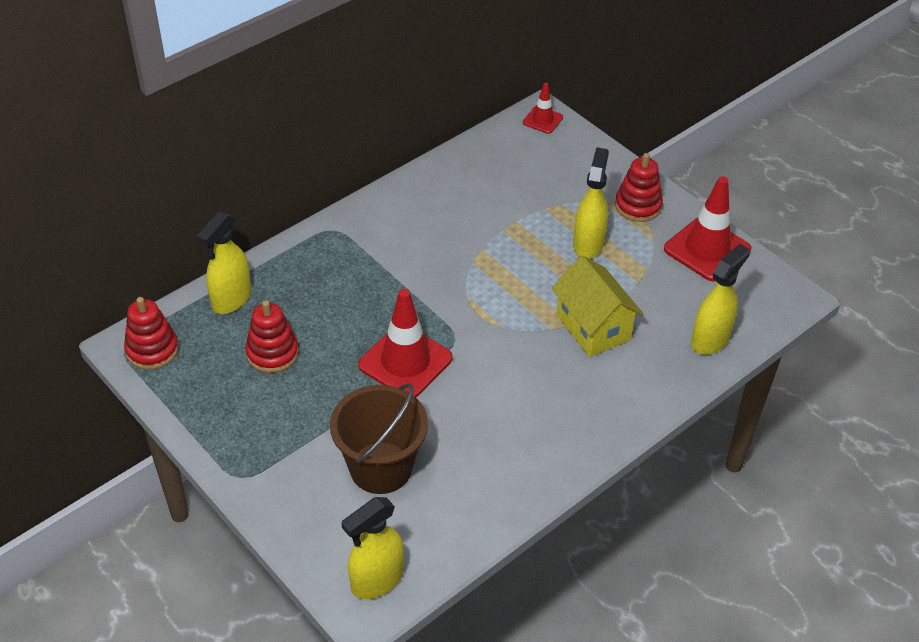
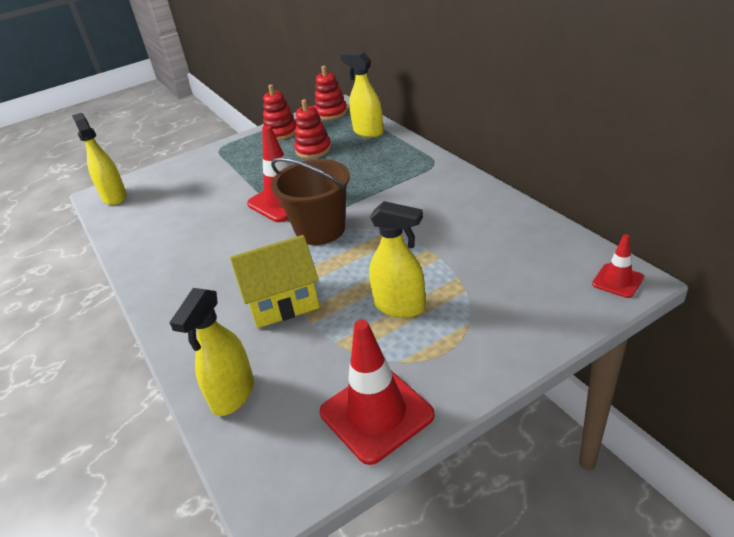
camera: 105 degrees right, 10 degrees down
brown bucket [330,383,428,494] -> brown bucket moved to [271,158,350,245]
red stacking toy [615,153,663,222] -> red stacking toy moved to [263,84,296,140]
yellow spray bottle [691,244,750,355] -> yellow spray bottle turned 60 degrees clockwise [170,288,254,416]

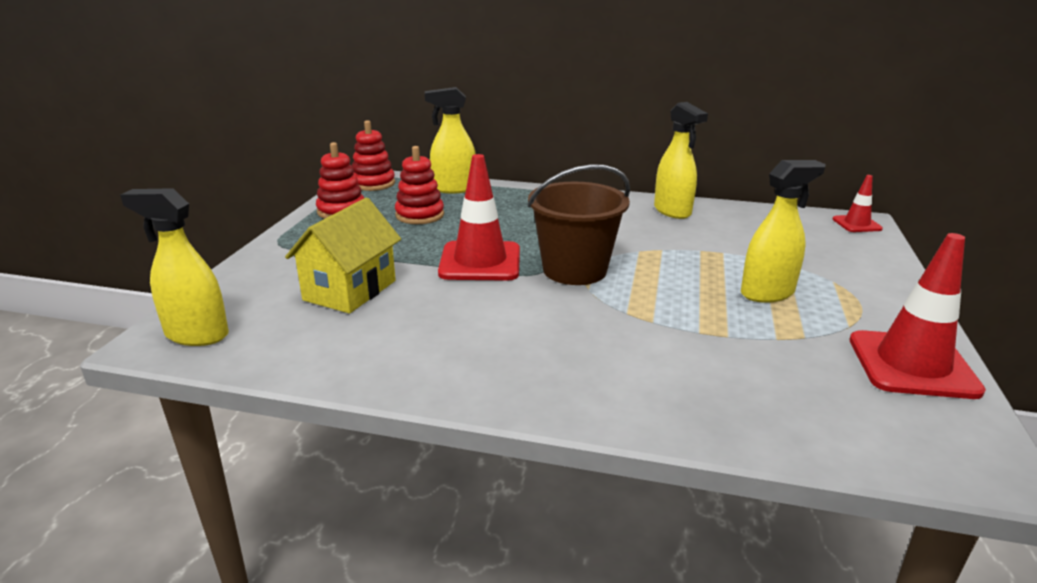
camera: 50 degrees left, 10 degrees down
yellow spray bottle [170,288,254,416] -> yellow spray bottle moved to [654,102,708,219]
yellow house [230,235,320,328] -> yellow house moved to [285,198,401,313]

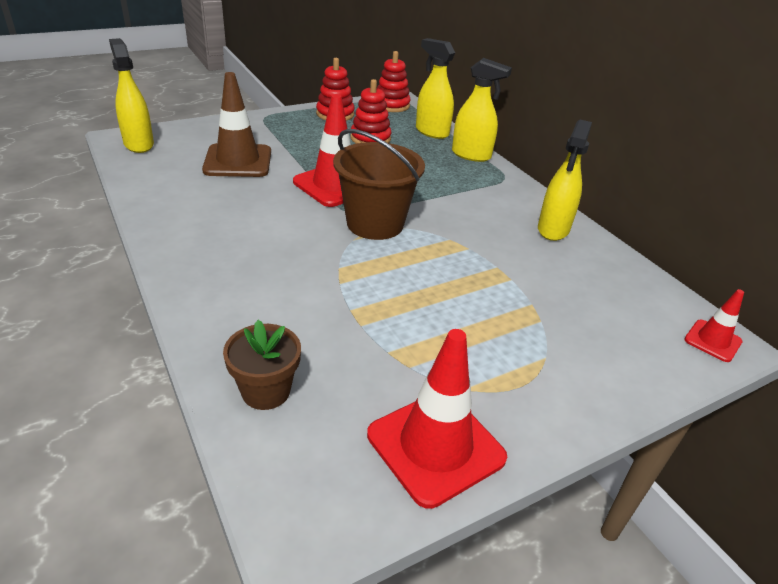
camera: 45 degrees right, 10 degrees up
yellow house [285,198,401,313] -> brown traffic cone [202,72,271,177]
yellow spray bottle [741,160,825,303] -> yellow spray bottle moved to [452,58,512,162]
none -> brown flower pot [223,320,301,410]

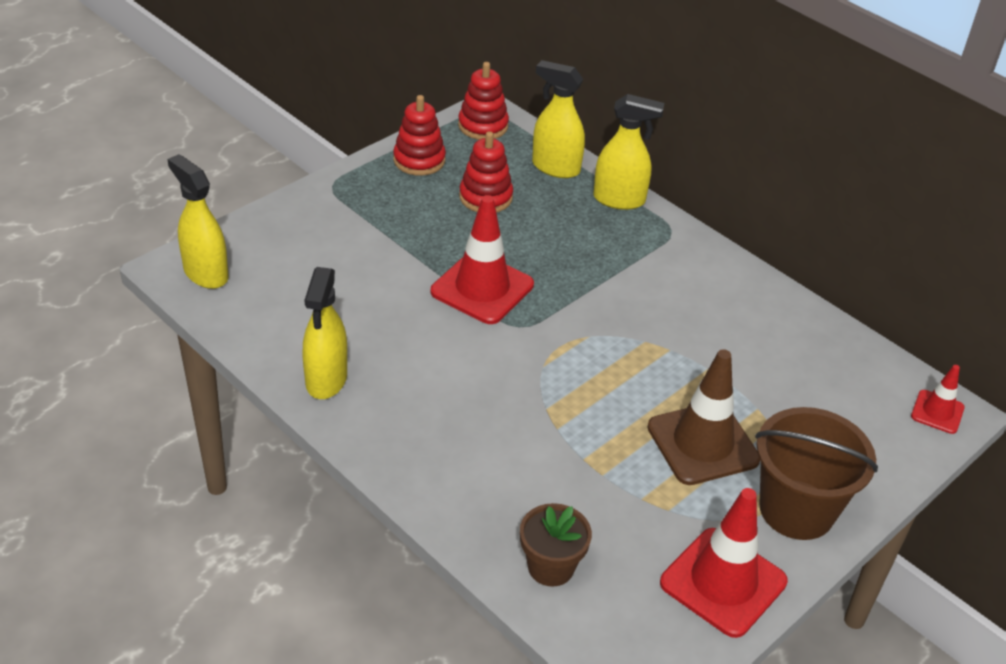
camera: 15 degrees left, 5 degrees up
brown traffic cone [202,72,271,177] -> brown traffic cone moved to [647,349,760,485]
brown bucket [333,129,425,240] -> brown bucket moved to [755,407,878,540]
yellow spray bottle [538,120,592,241] -> yellow spray bottle moved to [302,267,347,399]

